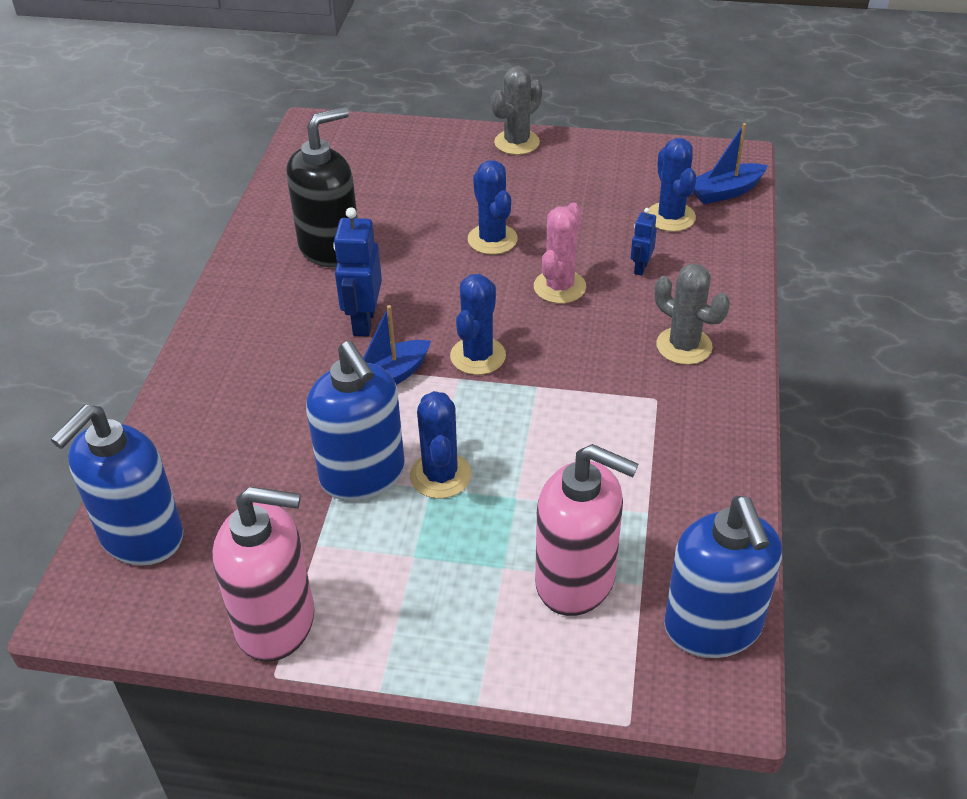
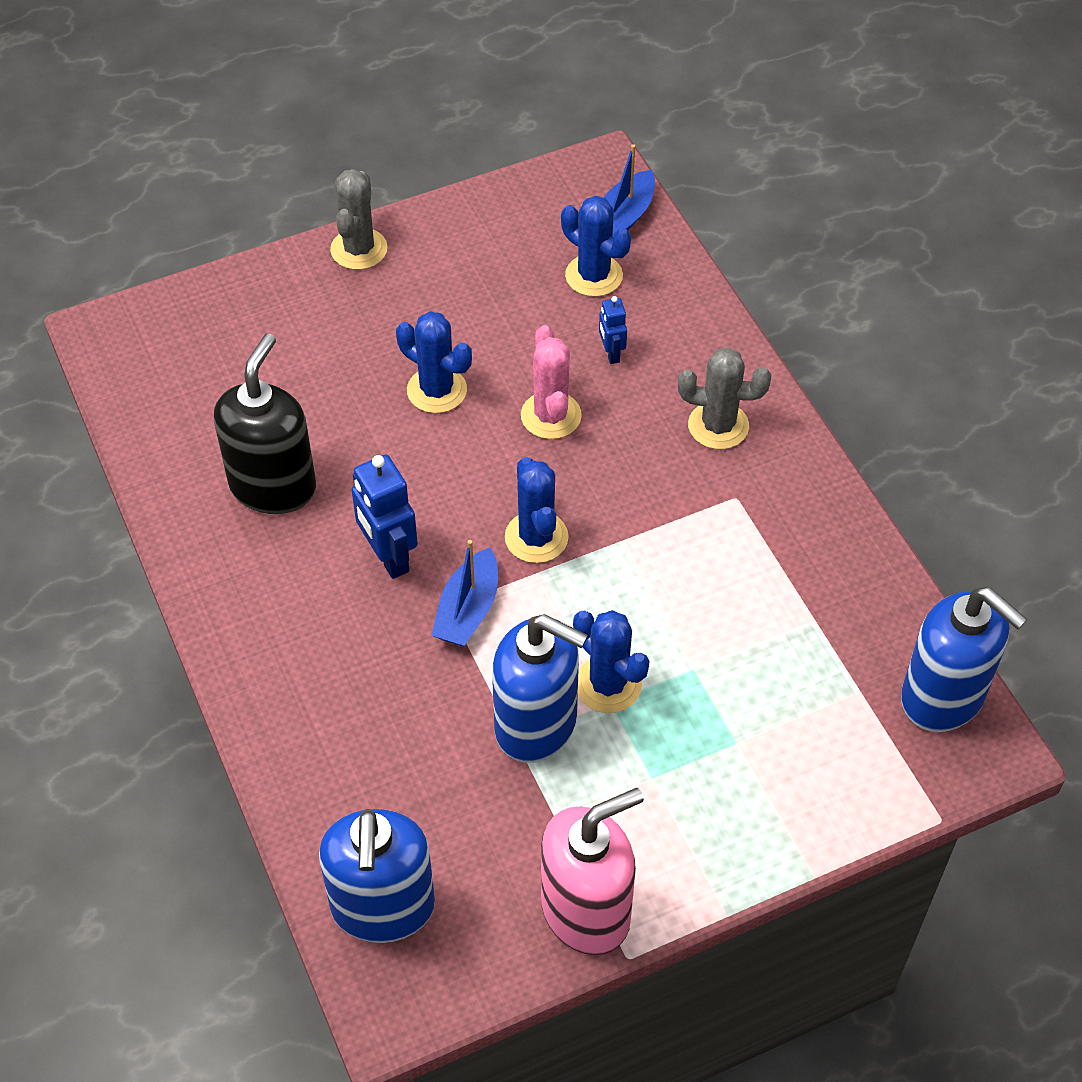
camera: 35 degrees left, 10 degrees up
pink soap dispenser [535,444,638,616] -> none

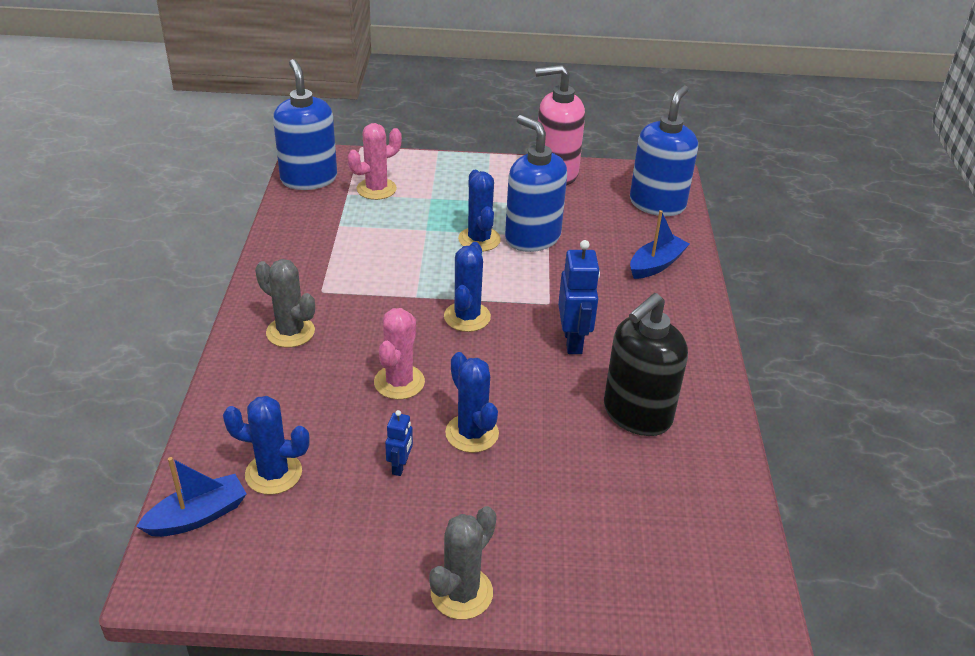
camera: 155 degrees left, 15 degrees down
blue boat [431,540,498,647] -> blue boat moved to [630,210,689,279]
blue cactus [561,196,631,297] -> blue cactus turned 60 degrees counterclockwise [223,396,310,495]
blue robot [599,296,627,364] -> blue robot moved to [385,410,413,476]
none -> pink cactus [348,123,402,200]

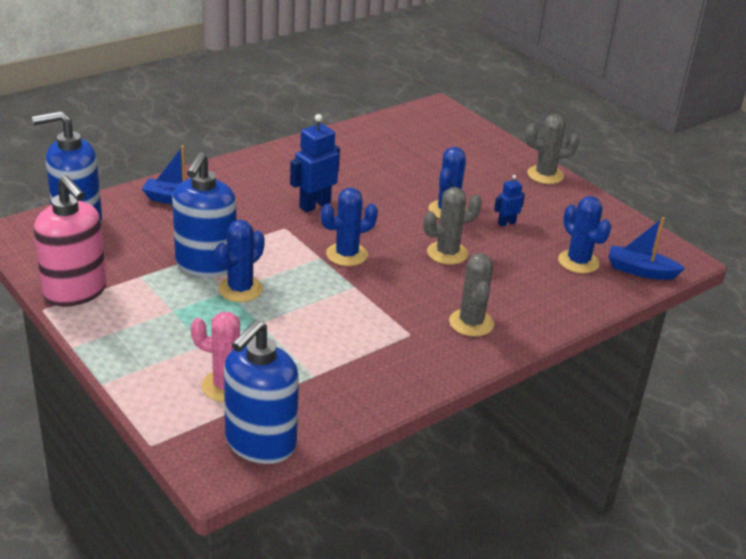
camera: 130 degrees left, 5 degrees down
pink cactus [374,308,425,400] -> grey cactus [423,187,482,265]
black soap dispenser [604,293,688,436] -> none

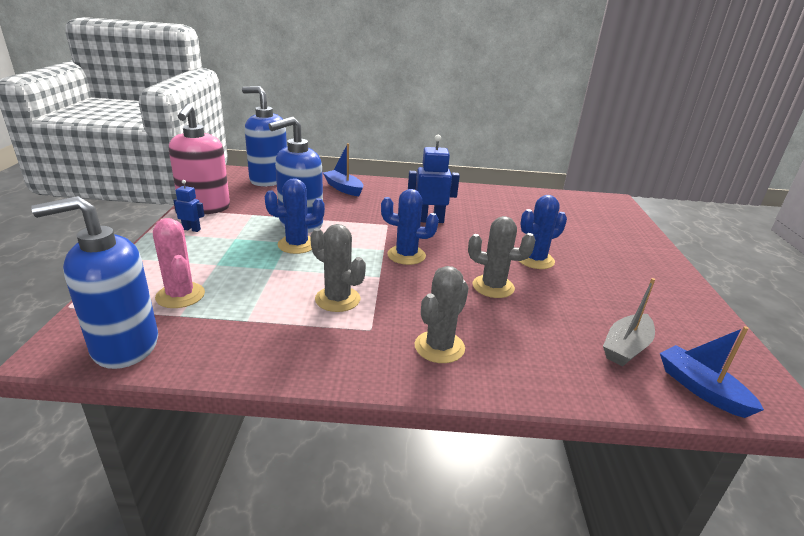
camera: 40 degrees right, 5 degrees down
blue robot [494,175,525,227] -> blue robot moved to [173,180,204,232]
grey cactus [525,114,579,184] -> grey cactus moved to [310,224,366,312]
blue cactus [558,196,611,273] -> grey boat [603,278,655,366]

